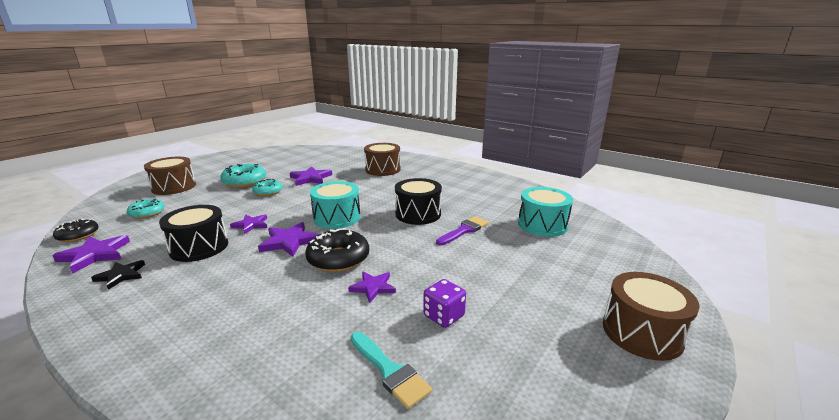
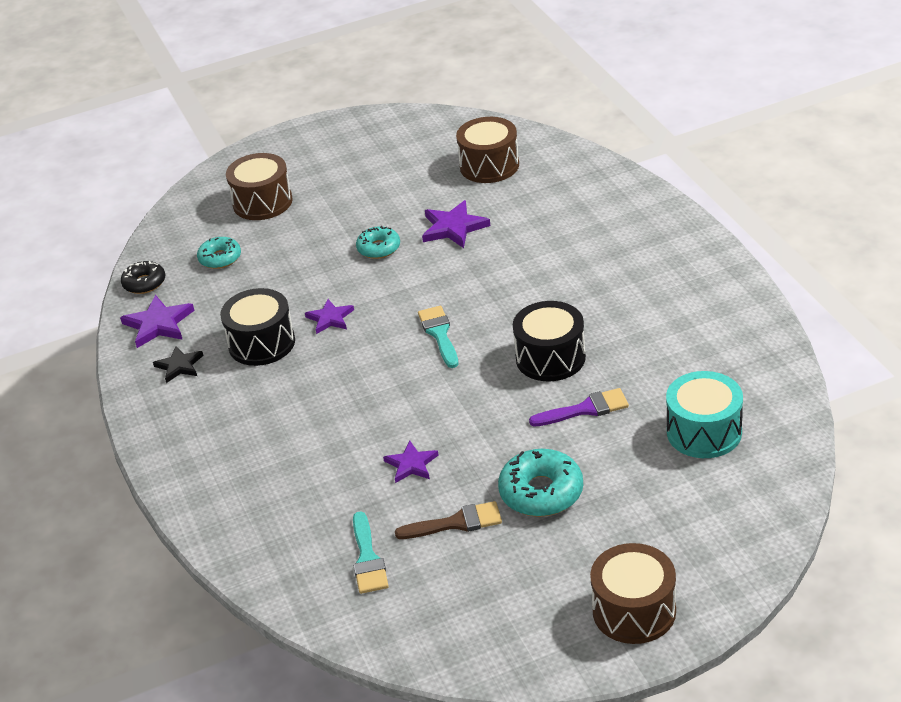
camera: 35 degrees right, 15 degrees up
turquoise donut [220,164,266,188] -> turquoise donut moved to [498,449,583,517]
purple star [258,222,319,257] -> none
black donut [305,228,369,272] -> none
turquoise drum [310,181,361,229] -> turquoise brush [418,306,458,368]
brown drum [364,143,401,176] -> brown drum moved to [456,117,519,183]
purple dice [423,279,466,328] -> brown brush [395,501,502,539]

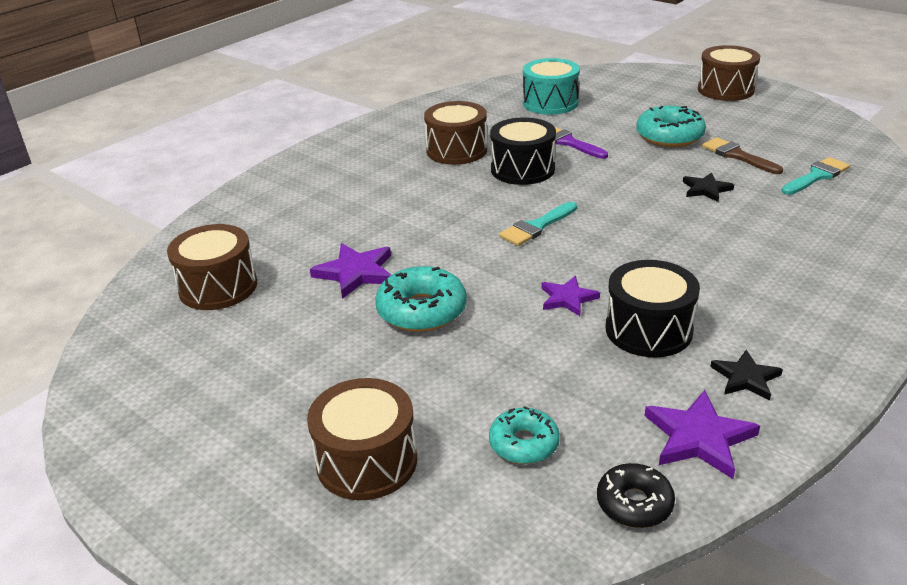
camera: 120 degrees left, 5 degrees down
turquoise donut [356,226,400,259] -> turquoise donut [375,266,467,332], size x1.58
purple star [383,441,438,483] -> black star [683,172,734,202]
none -> brown drum [424,101,487,165]

